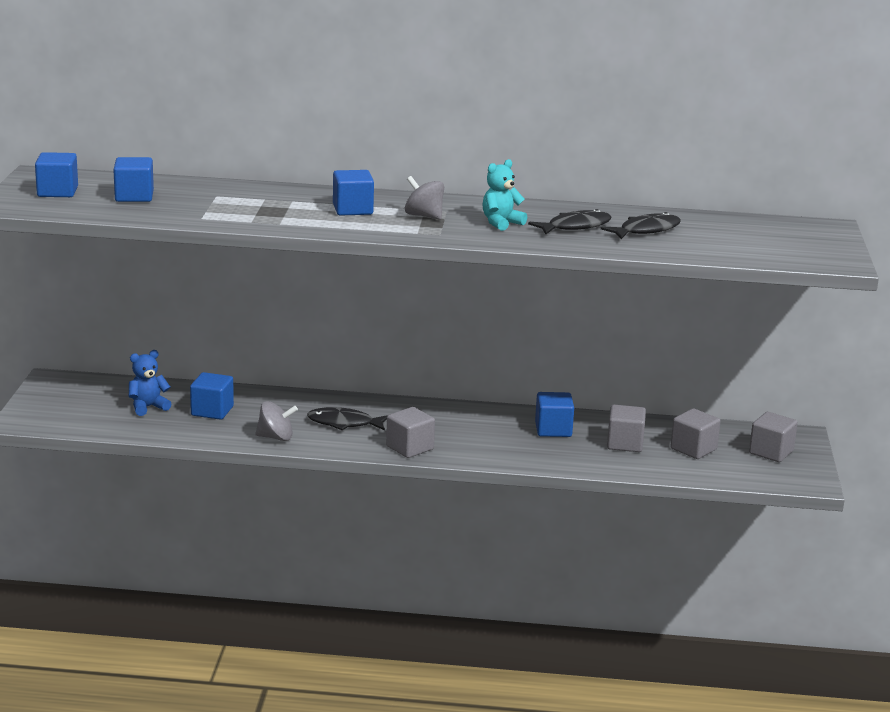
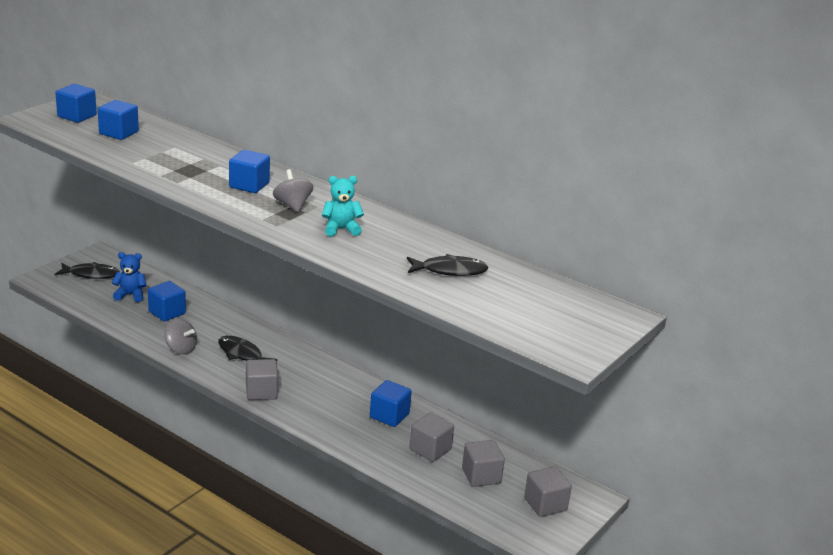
camera: 30 degrees right, 5 degrees up
black fish [528,209,612,234] -> black fish moved to [55,262,120,279]

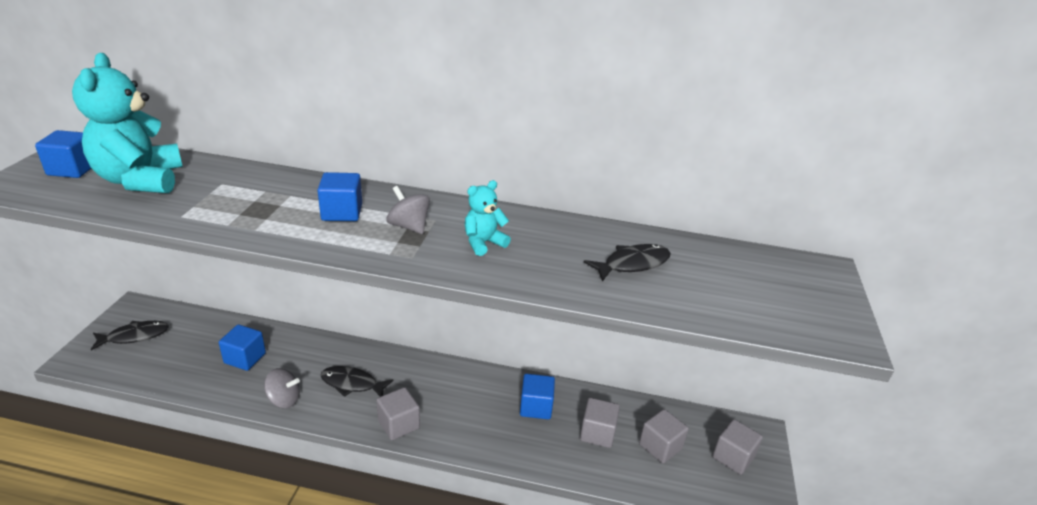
camera: 25 degrees left, 5 degrees up
blue cube [98,100,139,140] -> turquoise teddy bear [72,53,183,193]
blue teddy bear [112,252,147,302] -> none

